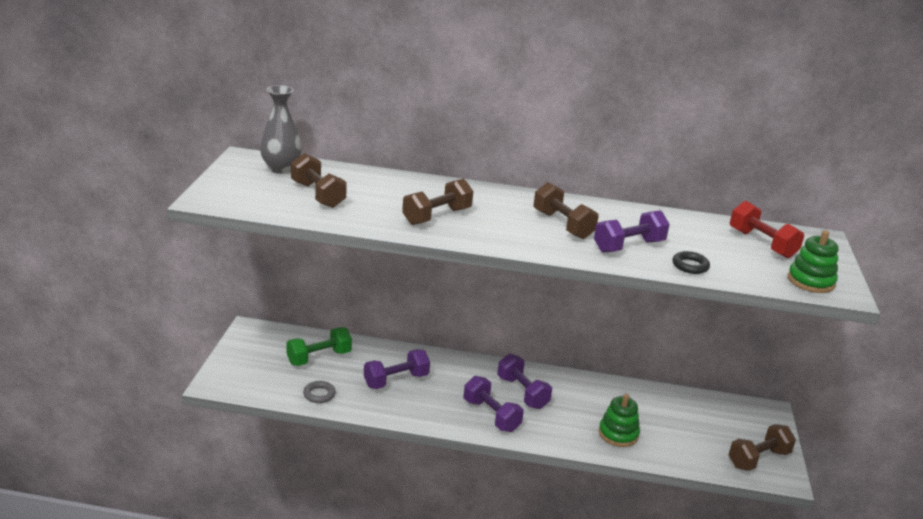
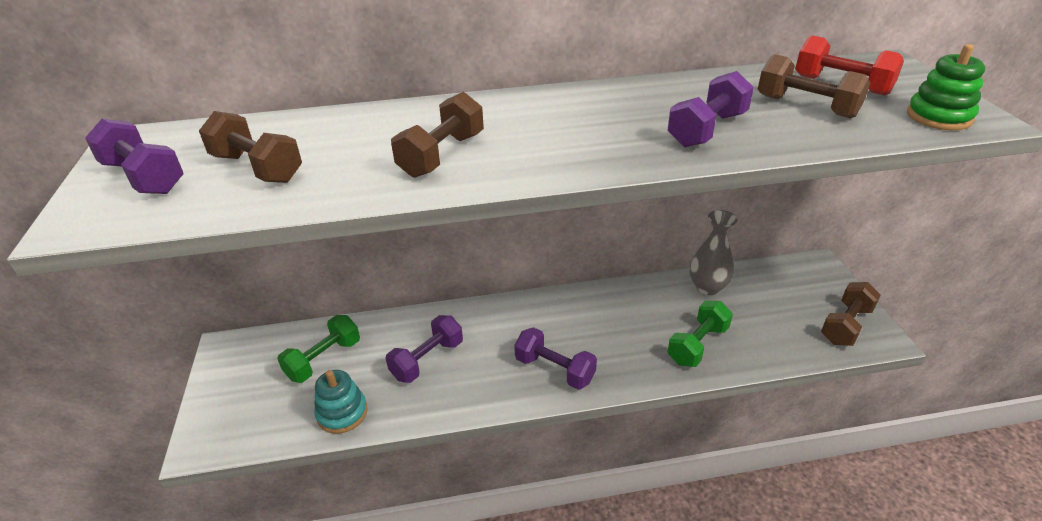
camera: 15 degrees left, 10 degrees up
grey vase [260,85,302,174] -> grey vase moved to [690,210,737,295]
grey ring [303,381,336,403] -> turquoise stacking toy [314,370,368,434]
purple dumbbell [497,354,552,409] -> purple dumbbell moved to [85,118,184,194]
brown dumbbell [533,182,599,239] -> brown dumbbell moved to [758,54,870,118]
green stacking toy [599,394,640,447] -> green dumbbell [668,301,733,367]
black ring [672,251,710,274] -> none

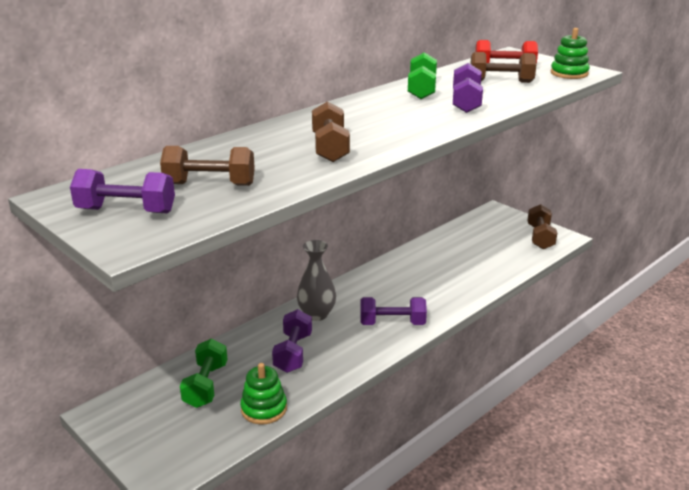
camera: 35 degrees left, 10 degrees down
turquoise stacking toy [314,370,368,434] -> green stacking toy [240,363,287,425]
green dumbbell [668,301,733,367] -> green dumbbell moved to [408,52,437,99]
grey vase [690,210,737,295] -> grey vase moved to [297,240,336,321]

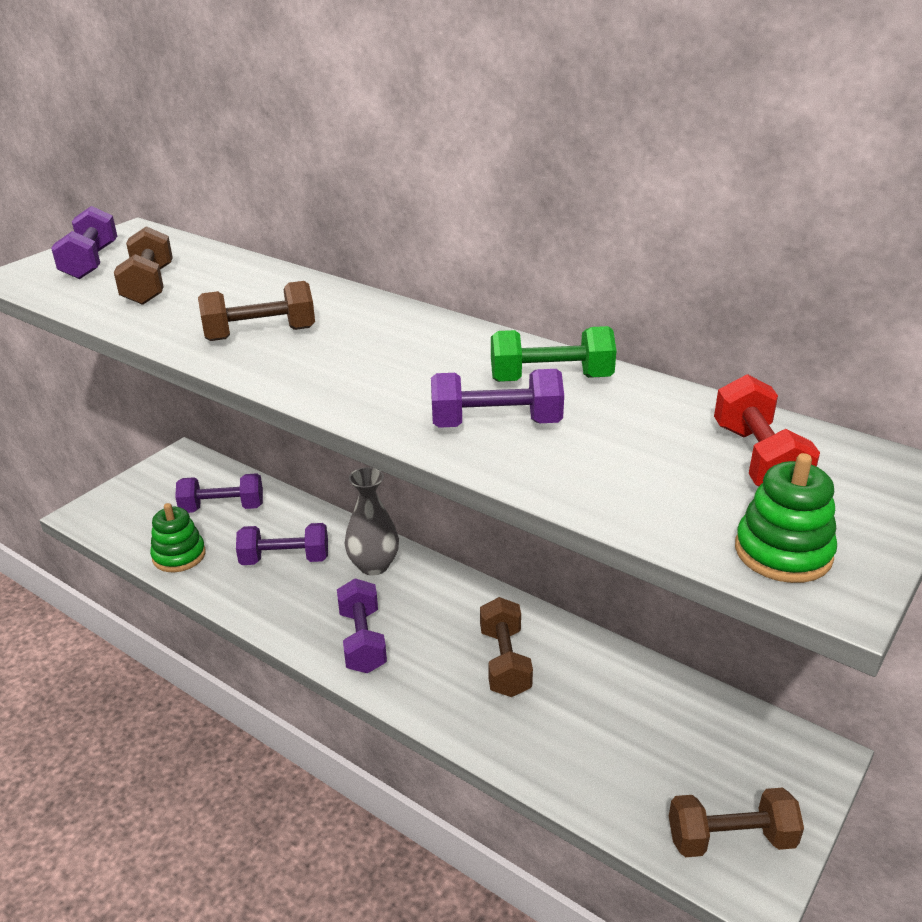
camera: 80 degrees right, 5 degrees up
green dumbbell [180,339,228,408] -> purple dumbbell [175,473,263,513]
brown dumbbell [470,52,536,83] -> brown dumbbell moved to [480,597,533,697]

